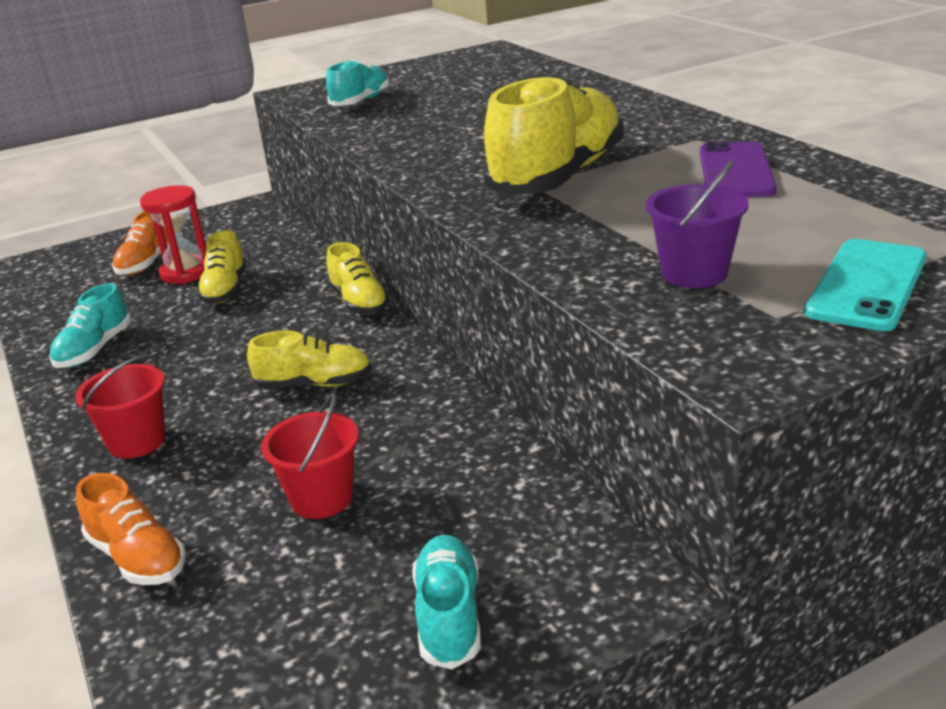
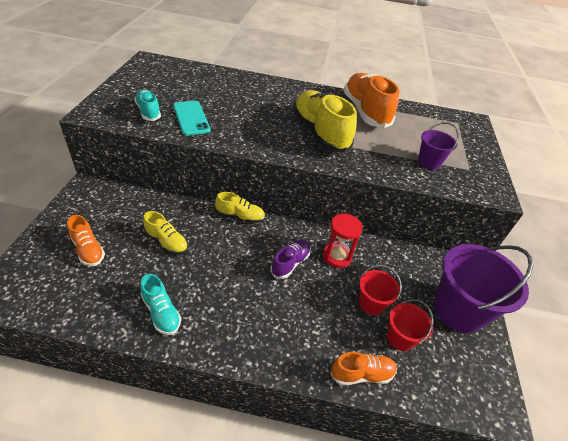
camera: 60 degrees left, 15 degrees up
red bucket [75,354,166,459] -> red bucket moved to [387,299,433,351]
red hourglass [140,185,206,284] -> red hourglass moved to [323,213,363,268]
yellow shoe [247,331,372,389] -> purple shoe [271,239,311,279]
turquoise shoe [412,535,481,669] -> purple bucket [434,244,533,333]
purple phone [700,141,777,197] -> orange shoe [343,73,399,128]
turquoise phone [805,239,927,331] -> turquoise phone moved to [173,101,211,135]

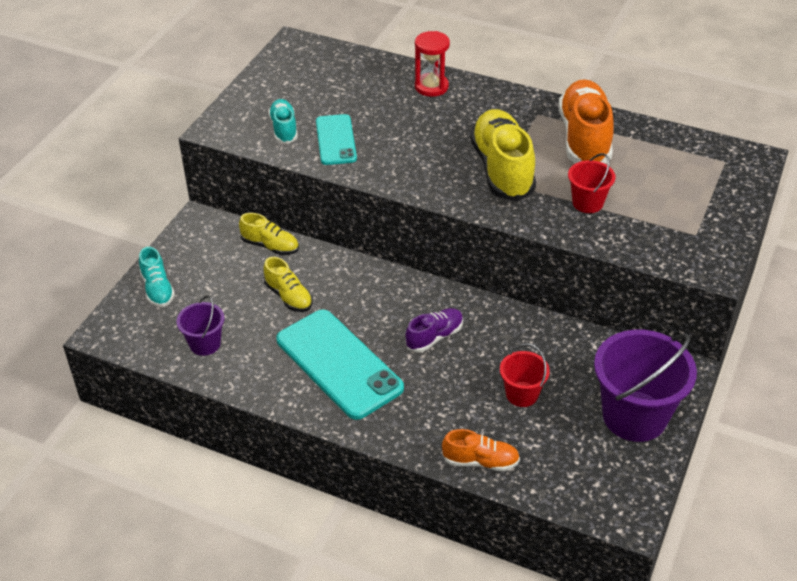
camera: 20 degrees right, 0 degrees up
orange shoe [67,215,105,266] -> none
turquoise shoe [140,274,181,335] -> turquoise shoe moved to [139,247,175,307]
yellow shoe [215,192,265,223] -> yellow shoe moved to [239,213,299,255]
red hourglass [323,213,363,268] -> red hourglass moved to [415,31,450,97]
red bucket [387,299,433,351] -> red bucket moved to [568,153,615,213]
purple bucket [418,122,459,169] -> purple bucket moved to [176,295,224,356]
none -> turquoise phone [276,310,404,420]

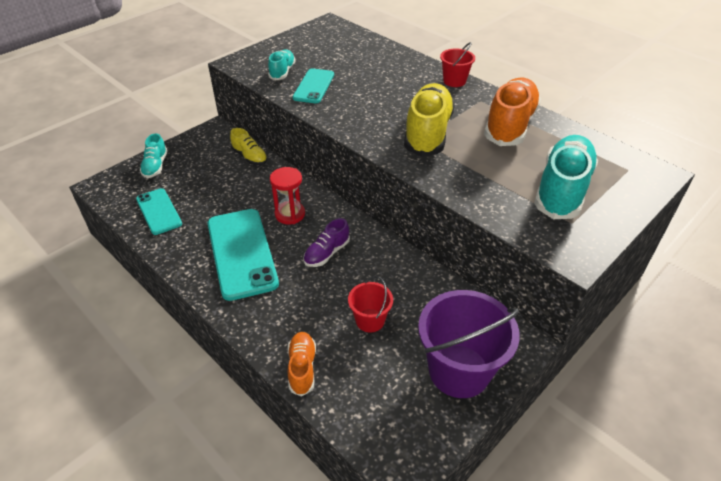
camera: 20 degrees right, 0 degrees up
purple bucket [176,295,224,356] -> turquoise phone [136,188,182,235]
yellow shoe [264,257,313,312] -> none
purple shoe [405,308,463,352] -> purple shoe turned 150 degrees clockwise [304,218,350,267]
red hourglass [415,31,450,97] -> red hourglass moved to [270,167,305,224]
orange shoe [442,429,520,471] -> orange shoe turned 120 degrees counterclockwise [288,332,316,397]
red bucket [568,153,615,213] -> red bucket moved to [440,42,475,87]
none -> turquoise shoe [534,135,598,219]

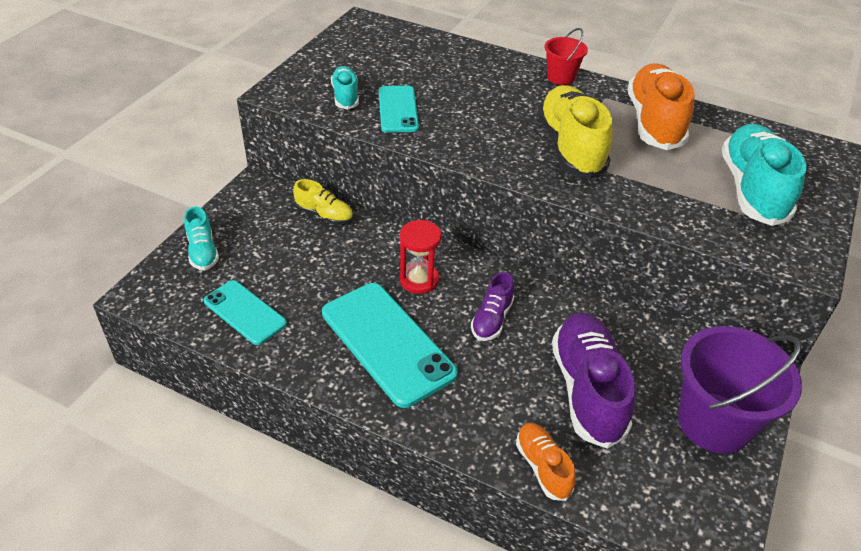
camera: 20 degrees left, 0 degrees up
red bucket [348,276,393,333] -> purple shoe [552,313,636,449]

